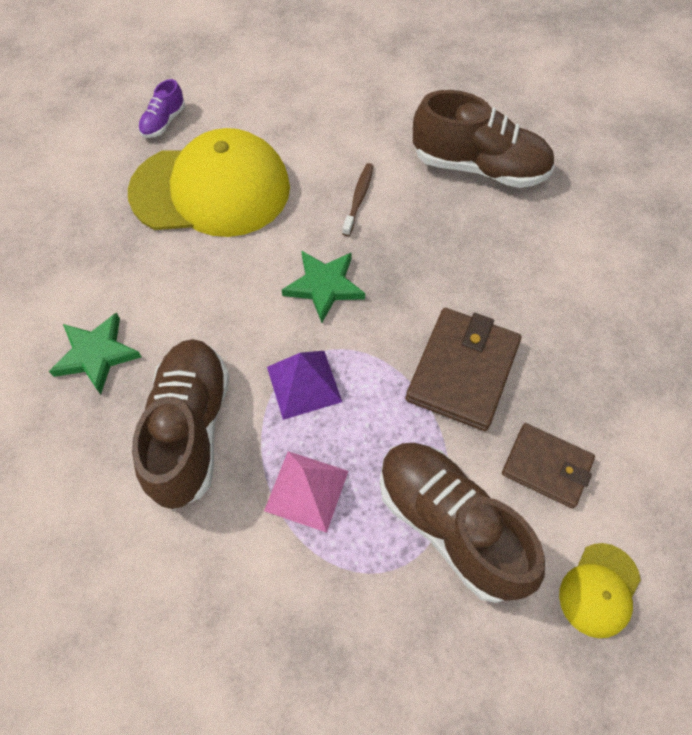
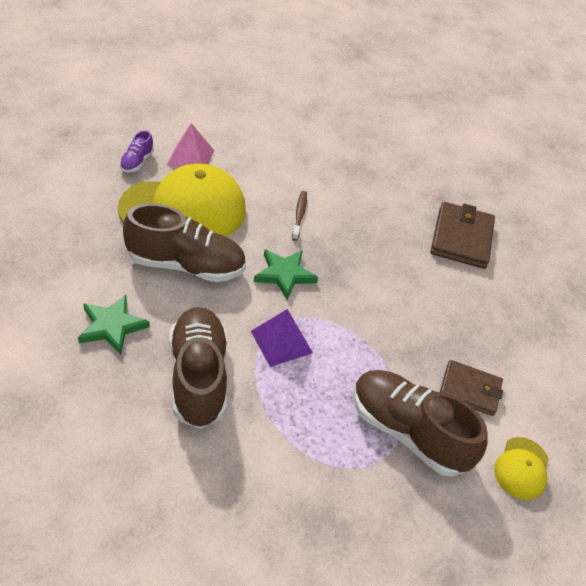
camera: 15 degrees left, 15 degrees down
pink pyramid [264,451,348,533] -> pink pyramid moved to [167,123,214,167]
brown wallet [406,308,521,431] -> brown wallet moved to [430,202,495,269]
brown shoe [413,90,555,188] -> brown shoe moved to [123,203,246,282]

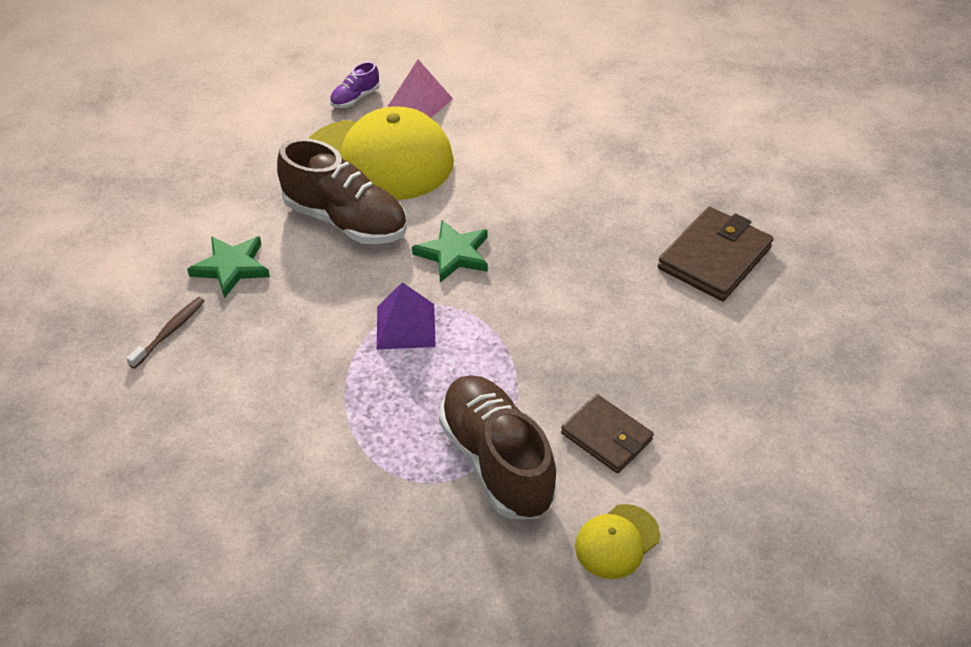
camera: 30 degrees right, 0 degrees up
brown shoe [169,307,227,429] -> none
brown toothbrush [292,191,307,241] -> brown toothbrush moved to [126,297,205,369]

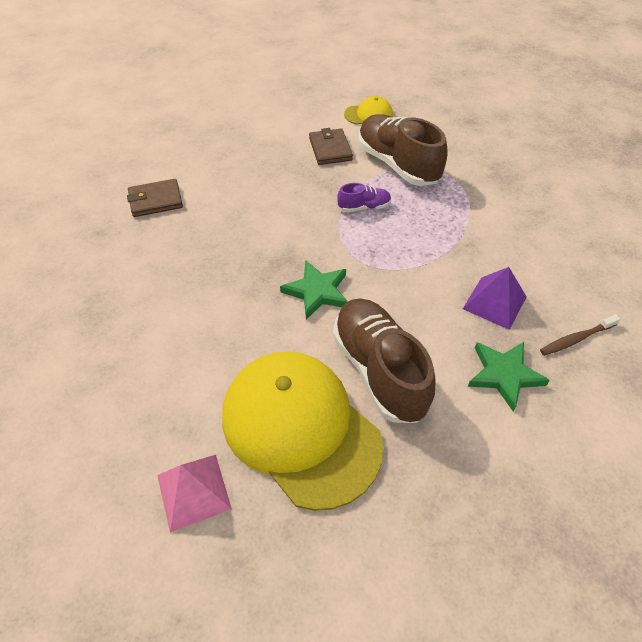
camera: 145 degrees left, 5 degrees up
purple shoe [330,62,380,108] -> purple shoe moved to [337,183,391,212]
purple pyramid [377,282,436,349] -> purple pyramid moved to [463,267,527,330]
brown shoe [439,375,557,519] -> brown shoe turned 135 degrees clockwise [358,114,448,186]
brown wallet [658,207,774,301] -> brown wallet [127,179,183,217], size x0.65

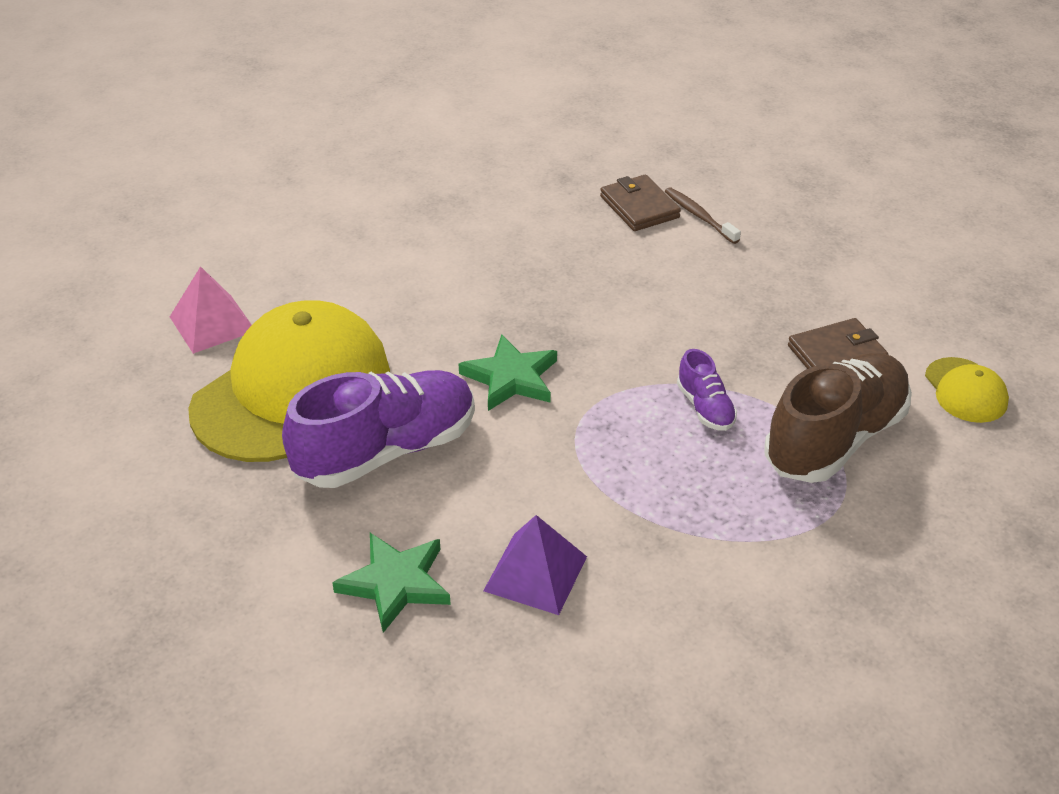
camera: 80 degrees right, 10 degrees down
brown shoe [333,299,436,423] -> purple shoe [282,370,475,488]
brown toothbrush [540,314,620,356] -> brown toothbrush moved to [665,187,741,244]

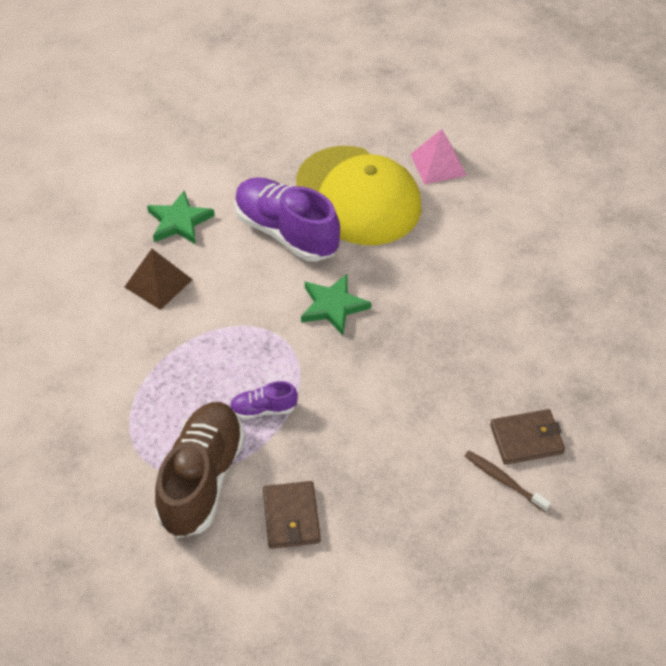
camera: 105 degrees right, 10 degrees up
purple shoe [282,370,475,488] -> purple shoe turned 150 degrees clockwise [234,177,340,262]
purple pyramid [483,515,587,615] -> brown pyramid [125,249,193,310]
brown toothbrush [665,187,741,244] -> brown toothbrush turned 120 degrees counterclockwise [465,451,551,512]
brown shoe [765,352,912,483] -> brown shoe turned 135 degrees counterclockwise [155,402,245,538]
yellow cap [925,357,1009,423] -> none

